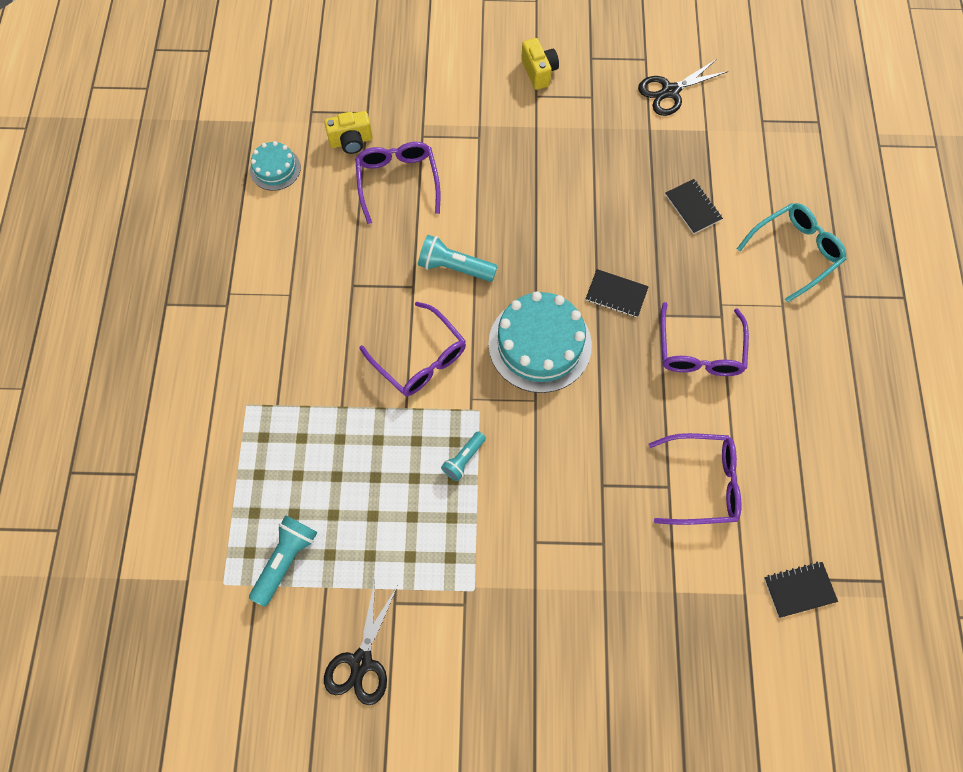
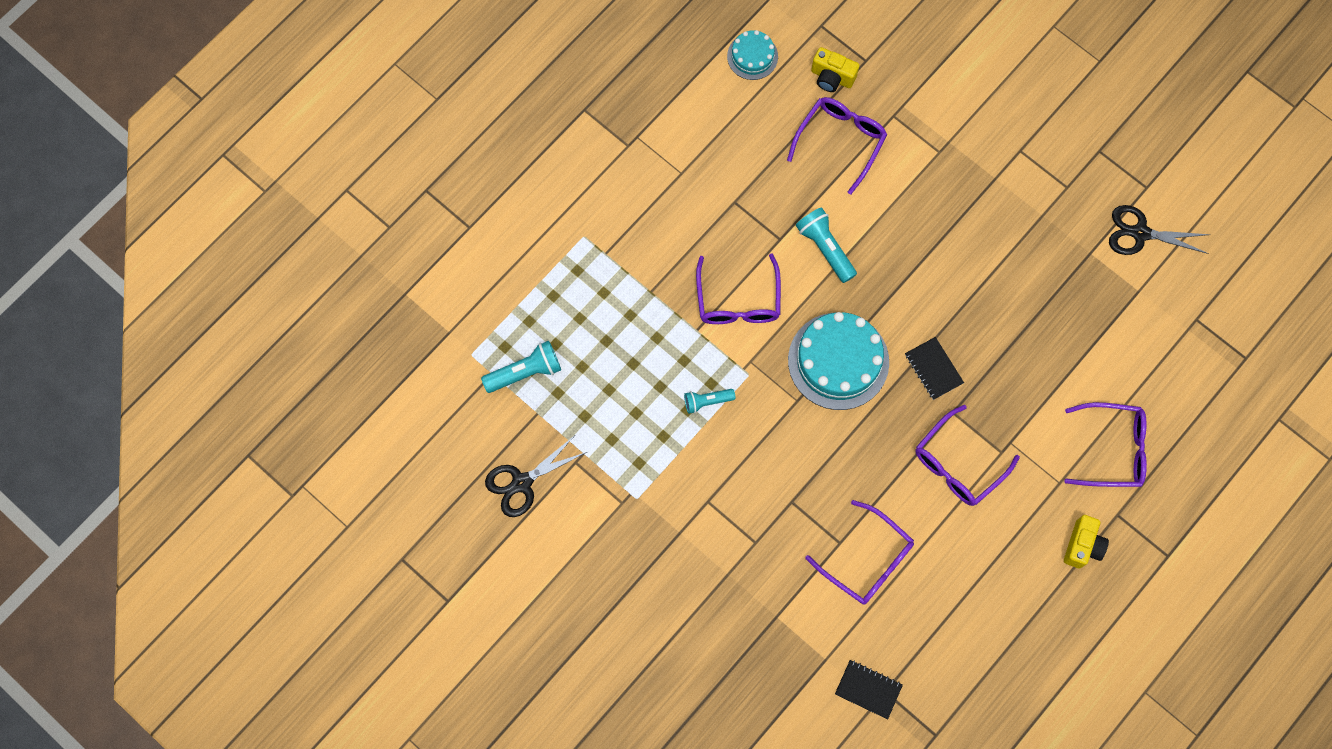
camera: 40 degrees right, 5 degrees up
yellow camera [521,38,559,90] -> yellow camera moved to [1064,515,1109,569]
black notebook [665,179,723,234] -> none
turquoise glasses [737,203,847,303] -> purple glasses [1064,402,1147,487]

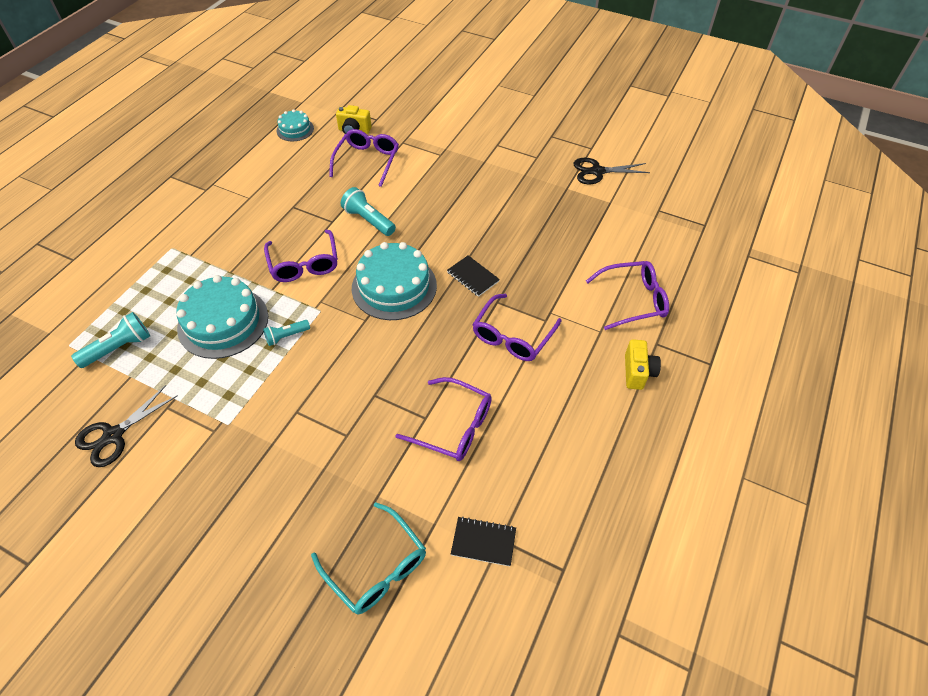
camera: 15 degrees left, 20 degrees down
none -> turquoise cake [176,275,268,359]
none -> turquoise glasses [311,502,426,615]

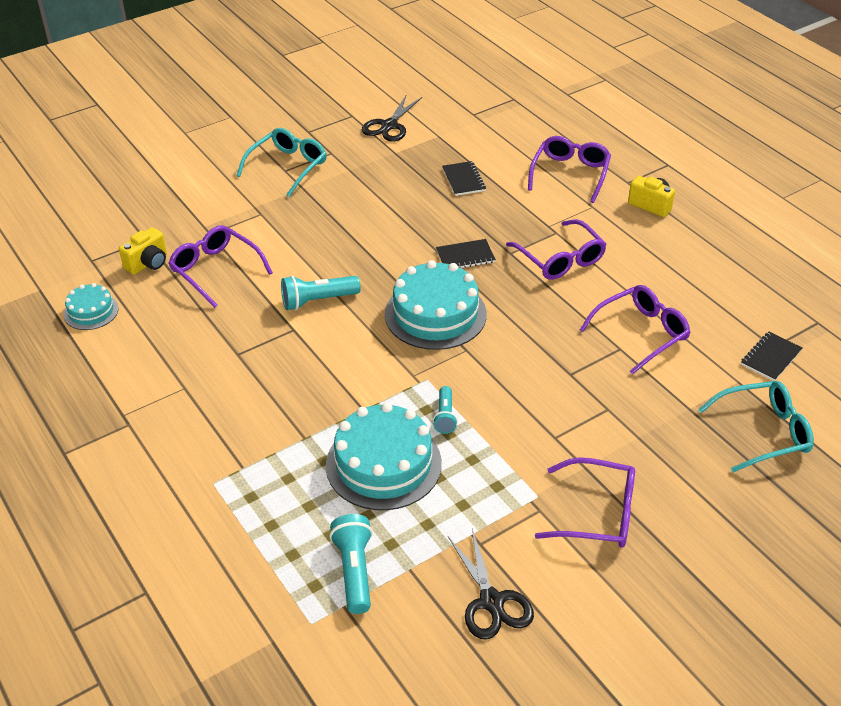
camera: 60 degrees left, 10 degrees down
purple glasses [264,230,338,282] -> purple glasses moved to [535,457,635,548]
none -> turquoise glasses [236,128,327,197]
none -> black notebook [442,161,486,196]

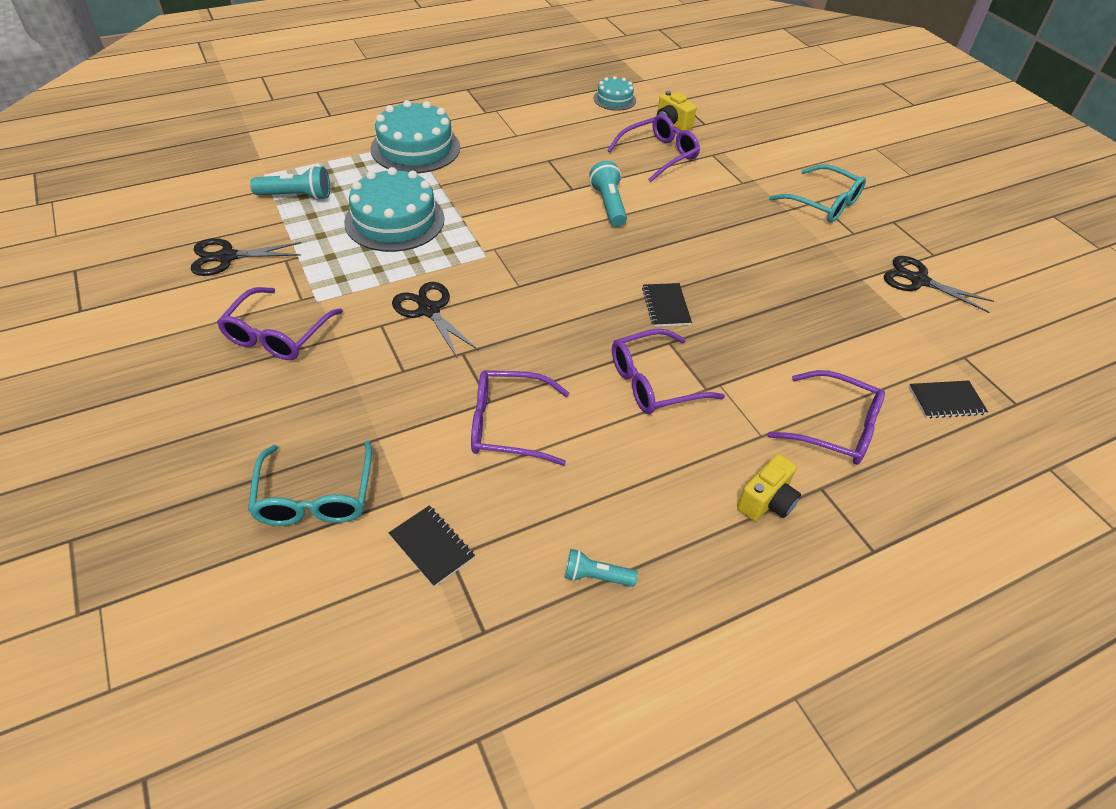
camera: 95 degrees right, 5 degrees up
turquoise cake [385,260,487,350] -> turquoise cake moved to [371,100,460,173]
turquoise flashlight [433,386,458,434] -> turquoise flashlight moved to [565,549,638,587]
black notebook [442,161,486,196] -> black notebook moved to [909,380,988,418]
purple glasses [580,285,691,375] -> purple glasses turned 120 degrees clockwise [471,370,569,466]
none -> black scissors [392,282,479,359]

